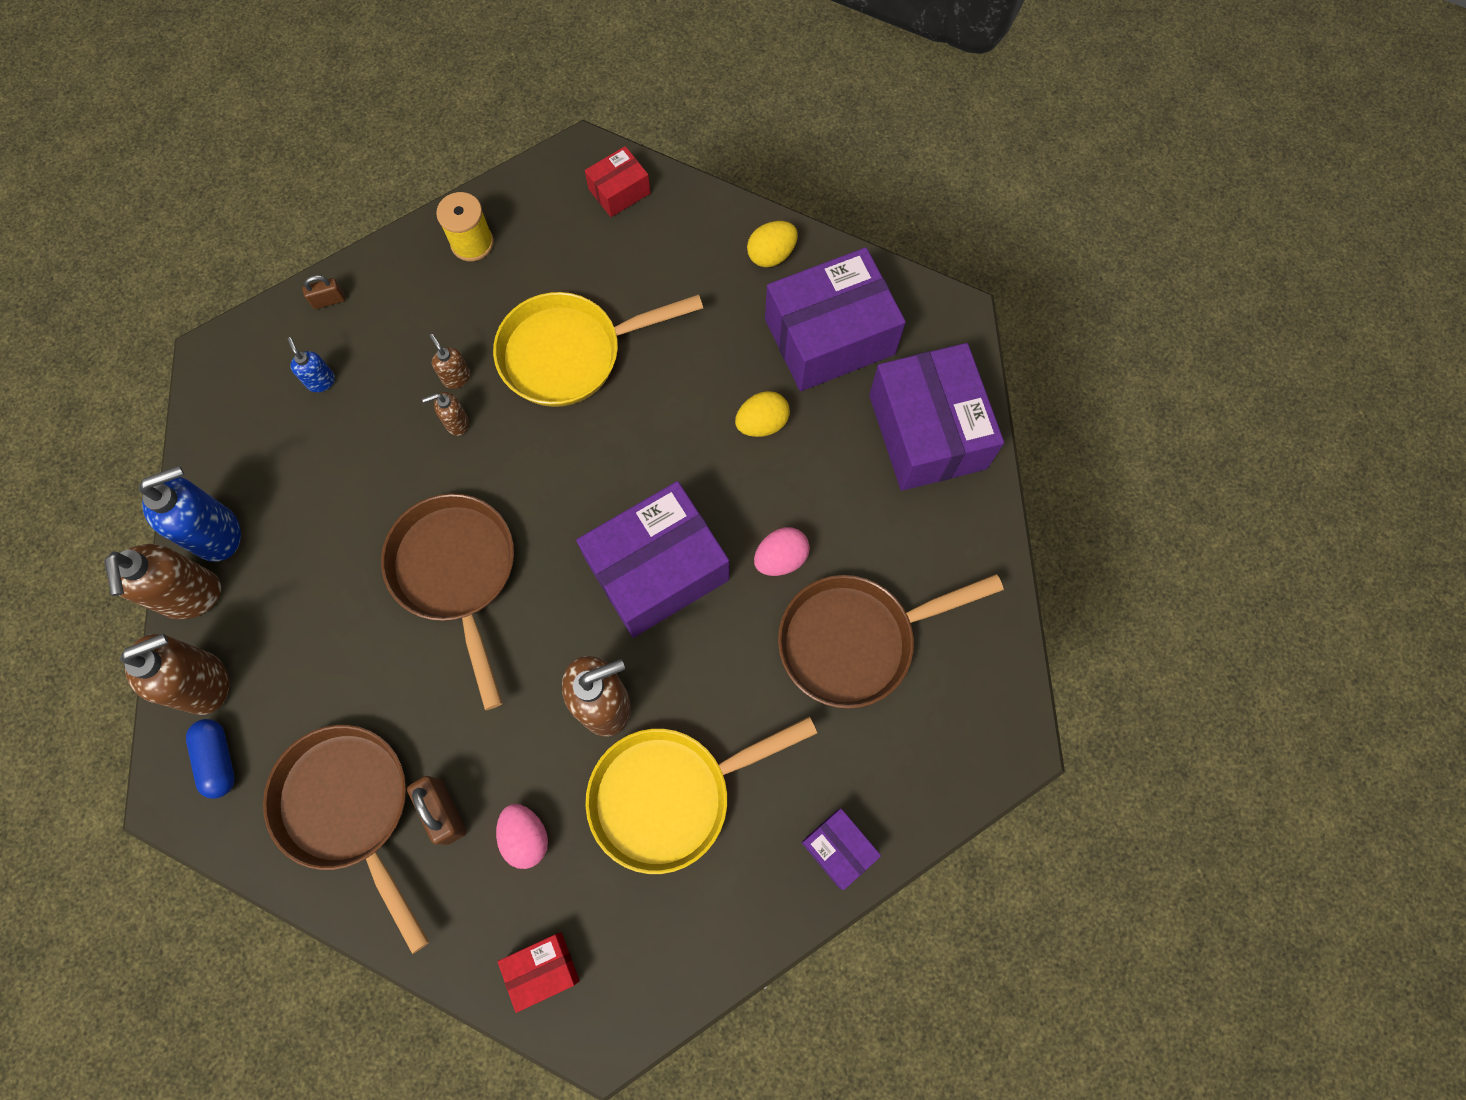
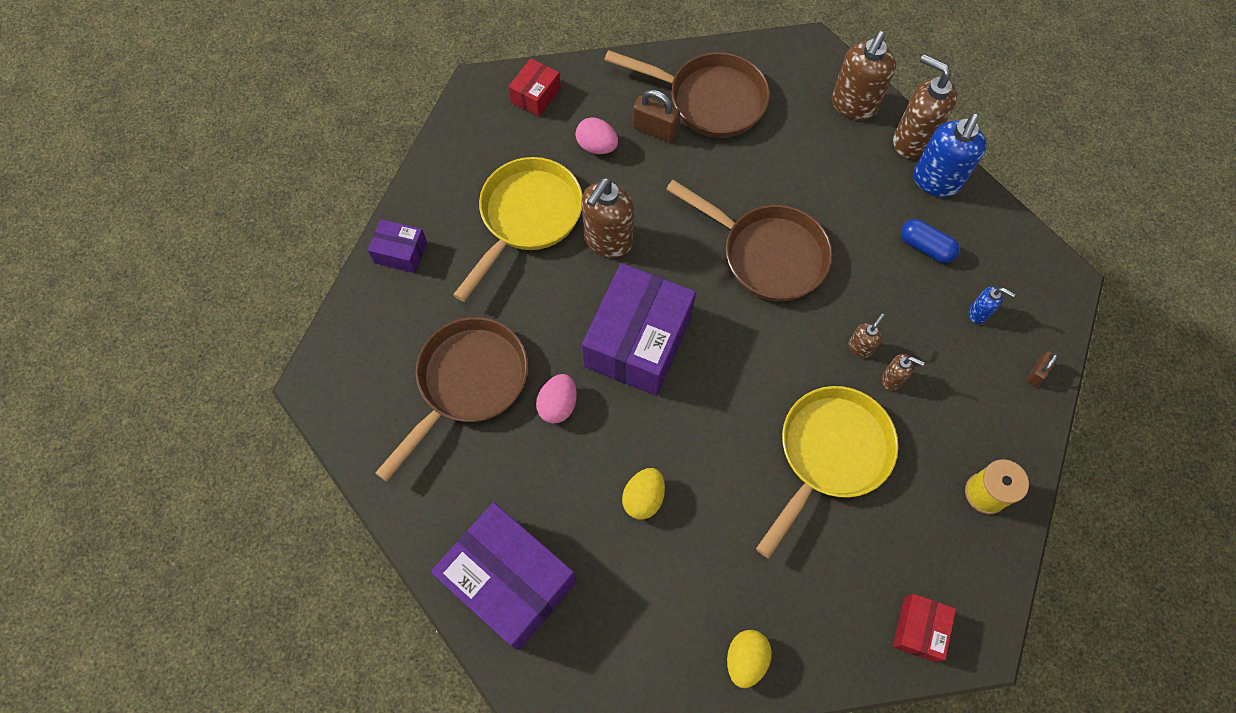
camera: 145 degrees right, 5 degrees down
blue capsule [186,719,235,799] -> blue capsule moved to [901,219,960,263]
purple box [765,247,906,391] -> none

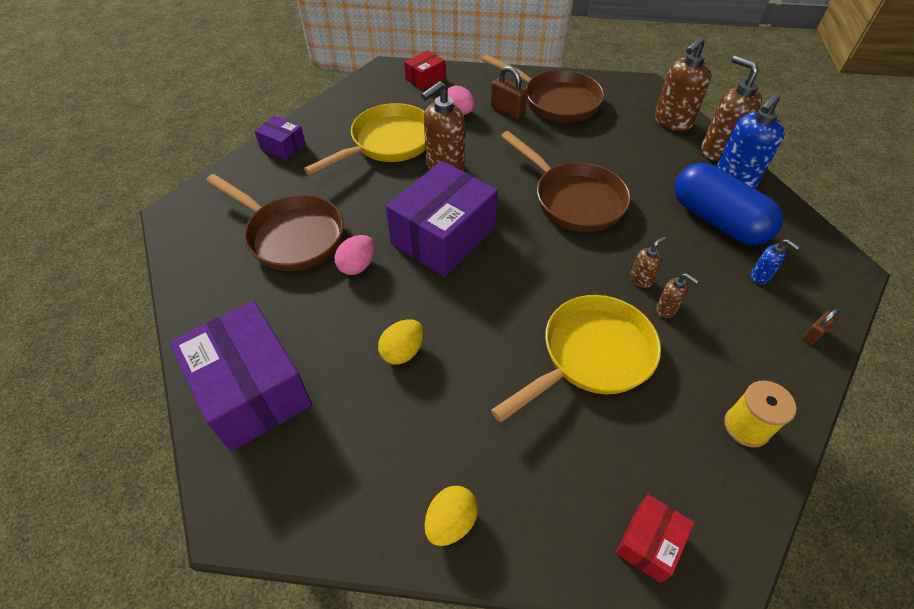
camera: 15 degrees right, 15 degrees down
brown pan [375,317,528,482] -> brown pan turned 75 degrees clockwise [206,174,344,271]
blue capsule [901,219,960,263] -> blue capsule [674,163,783,245], size x2.00

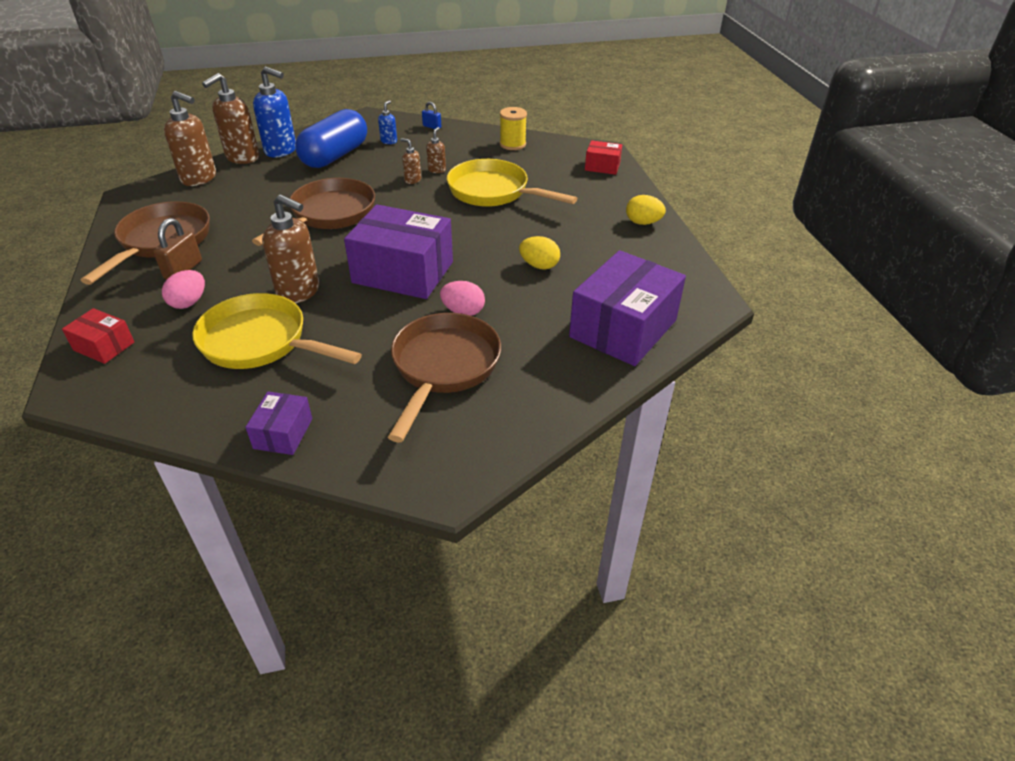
camera: 110 degrees left, 10 degrees down
brown padlock [802,309,839,345] -> blue padlock [422,102,441,129]

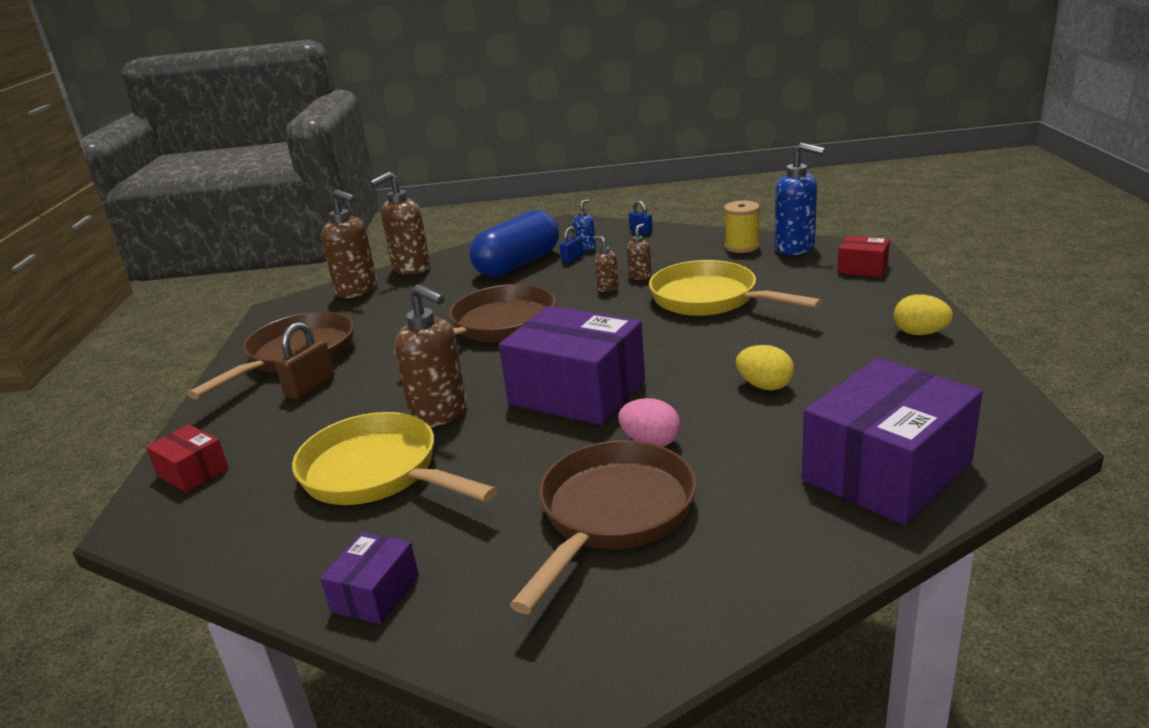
camera: 15 degrees right, 15 degrees down
pink egg [162,270,205,309] -> none
blue soap dispenser [253,67,296,157] -> blue soap dispenser moved to [775,143,825,255]
none -> blue padlock [560,227,583,263]

